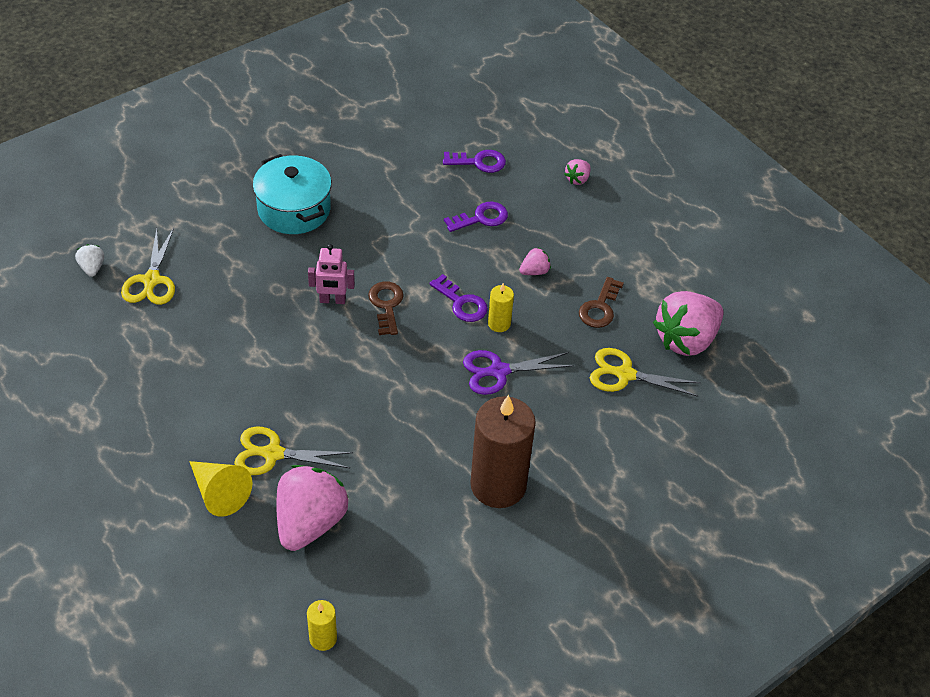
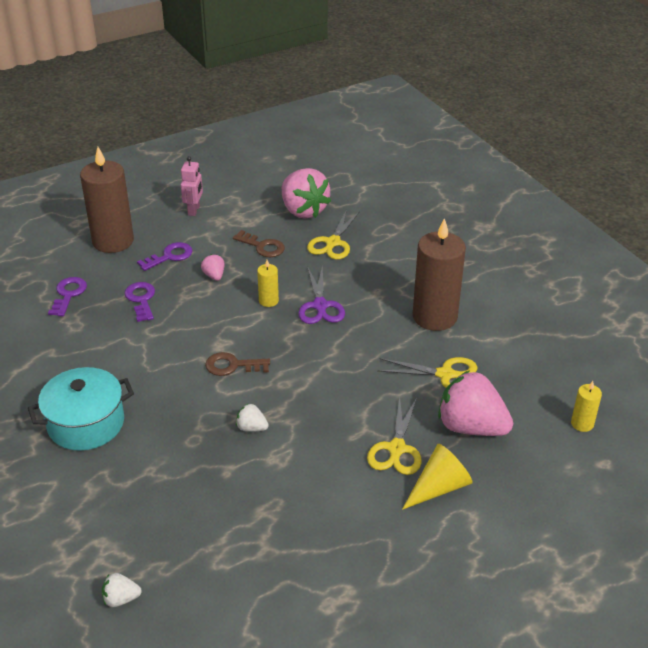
camera: 80 degrees left, 10 degrees down
yellow scissors [121,228,175,305] -> yellow scissors moved to [377,357,478,388]
pink robot [308,244,355,304] -> pink robot moved to [181,156,203,216]
purple key [429,274,488,322] -> purple key moved to [137,242,192,271]
pink strawberry [564,159,591,185] -> brown candle [80,147,134,253]
none -> white strawberry [236,404,269,432]

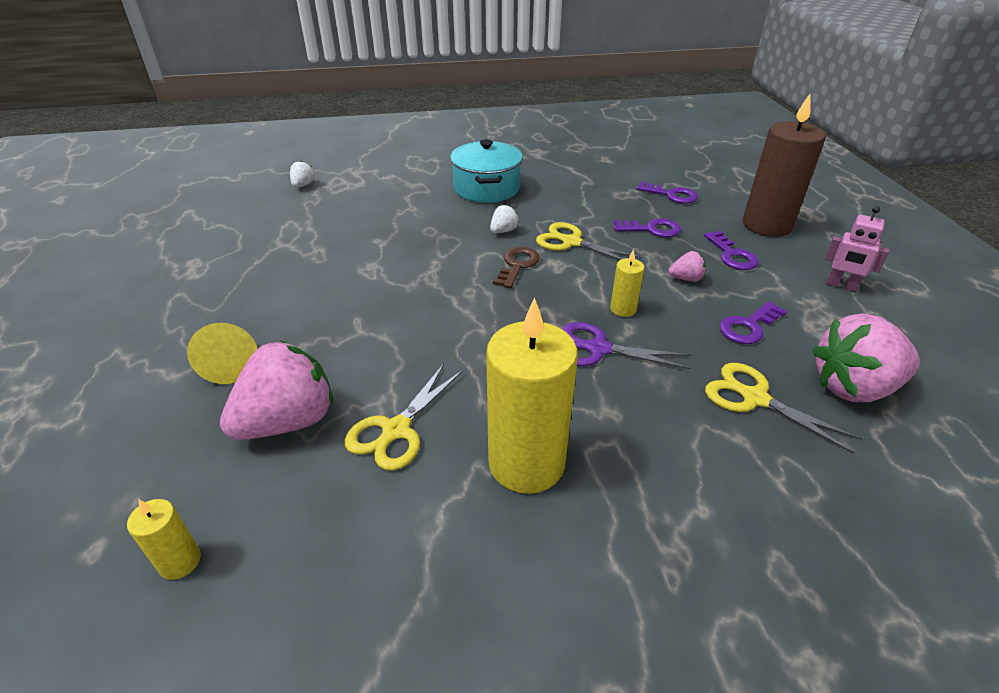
camera: 110 degrees right, 0 degrees up
brown key [233,230,285,257] -> purple key [719,301,787,344]
white strawberry [236,404,269,432] -> white strawberry moved to [490,205,519,233]
yellow scissors [367,397,422,475] -> yellow scissors moved to [536,222,642,260]
brown candle [413,218,466,331] -> yellow candle [486,298,578,494]

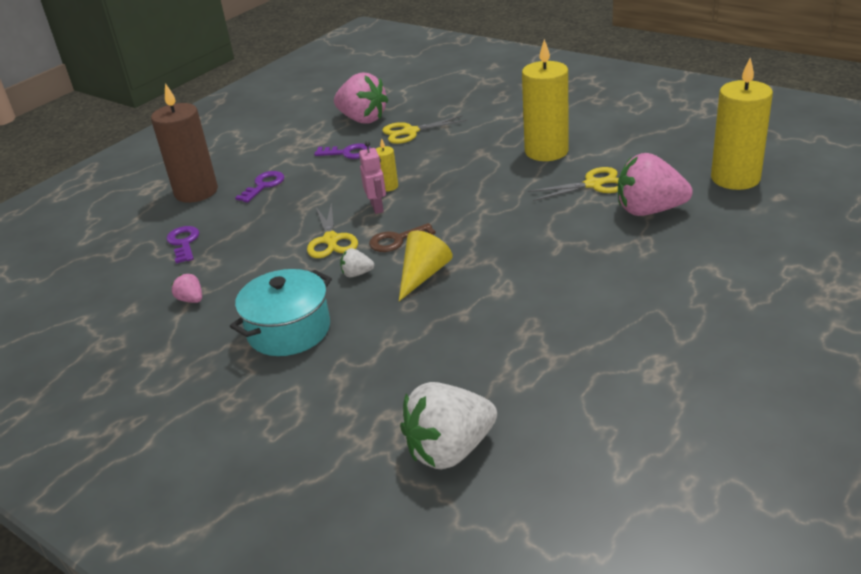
camera: 130 degrees left, 5 degrees down
yellow candle [127,499,201,580] -> yellow candle [711,58,773,190], size x2.22
yellow cone [187,323,257,384] -> yellow cone moved to [399,230,453,301]
white strawberry [290,161,315,188] -> white strawberry [400,382,497,470], size x2.26
purple scissors [562,322,691,369] -> none
purple key [614,218,681,237] -> none
pink strawberry [668,251,706,282] -> pink strawberry moved to [171,274,202,303]
yellow scissors [705,363,862,454] -> yellow scissors turned 75 degrees clockwise [382,115,467,144]
pink robot [825,206,889,292] -> pink robot moved to [359,141,386,214]

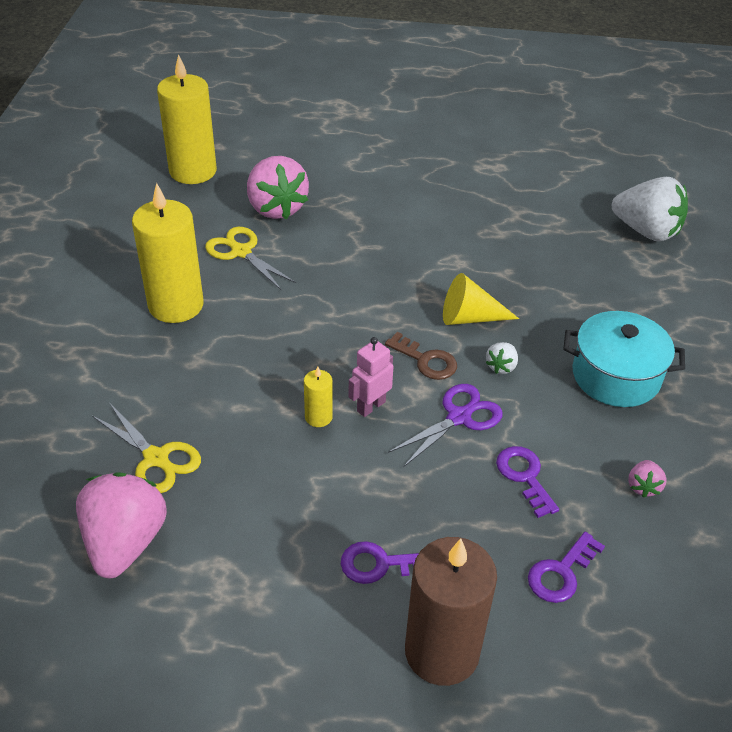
camera: 125 degrees left, 10 degrees up
yellow scissors [307,202,358,258] -> purple scissors [388,384,503,467]
purple key [314,143,370,159] -> purple key moved to [496,446,559,518]
white strawberry [340,248,374,277] -> white strawberry turned 60 degrees clockwise [486,342,518,374]

